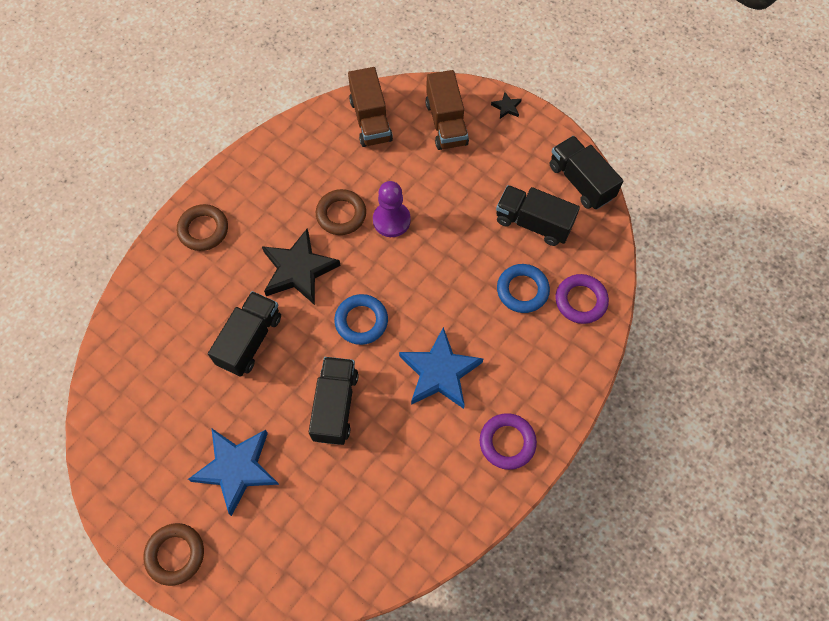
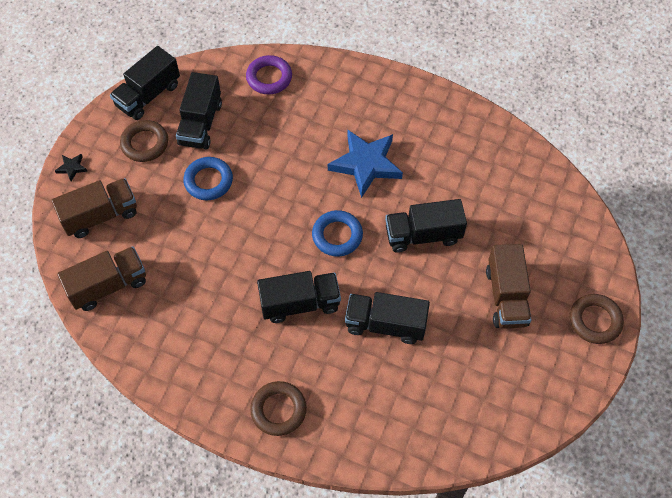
camera: 105 degrees left, 5 degrees down
blue star [188,429,280,516] -> brown truck [486,244,531,329]
black star [262,228,341,305] -> black truck [257,271,341,323]
brown ring [316,189,366,235] -> brown ring moved to [120,120,168,162]
purple pawn [373,181,411,237] -> none
purple ring [480,413,537,470] -> none
blue ring [497,264,550,313] -> blue ring moved to [183,157,233,200]

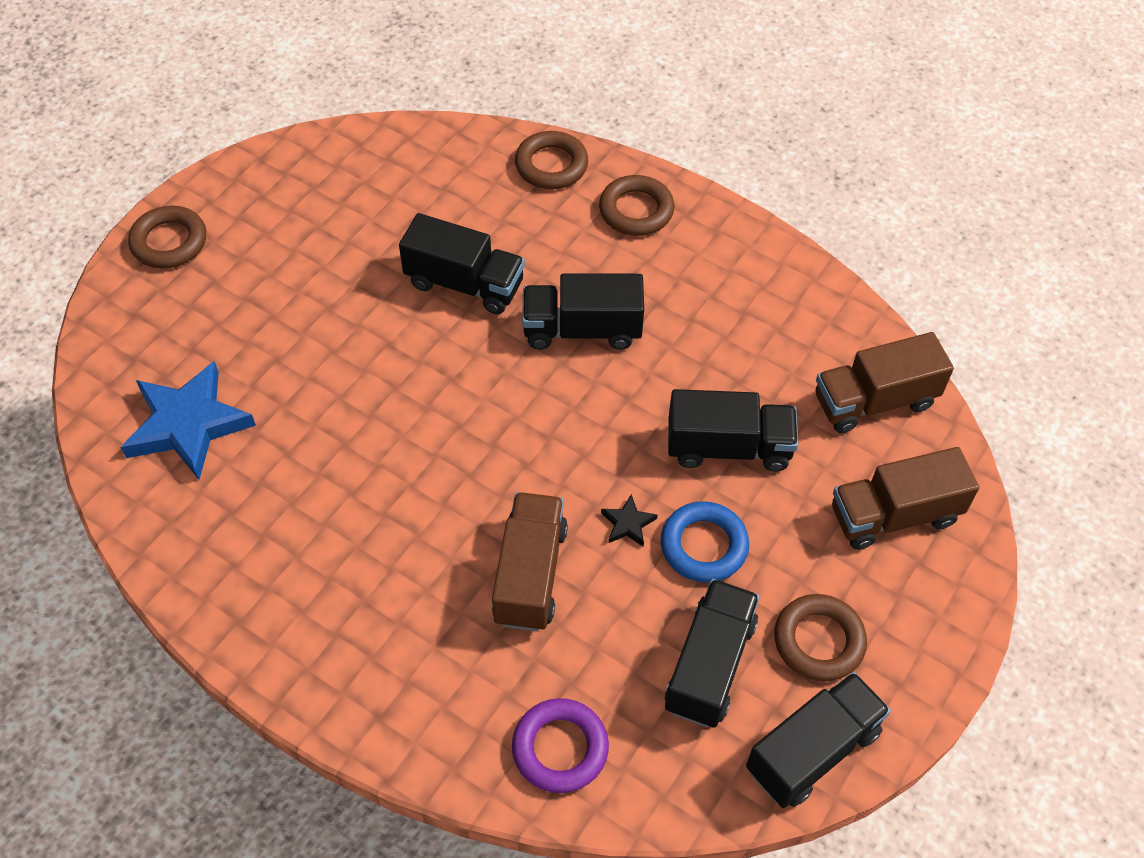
camera: 170 degrees left, 5 degrees down
black star [55,154,88,182] -> black star moved to [601,494,658,547]
blue ring [312,210,363,257] -> none
blue star [328,130,403,198] -> blue star moved to [121,361,256,480]
black truck [385,199,467,253] -> black truck moved to [668,389,798,472]
brown truck [486,244,531,329] -> brown truck moved to [492,492,568,631]
none -> brown ring [515,131,588,189]

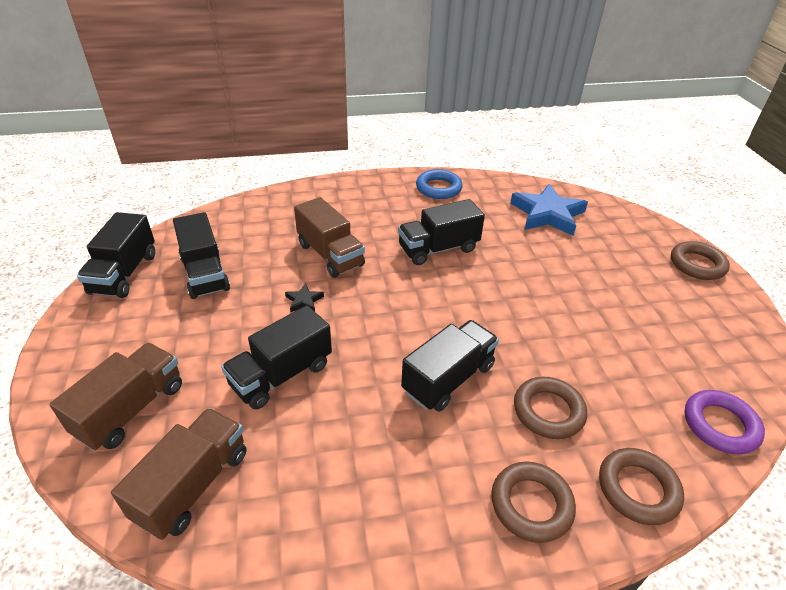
camera: 135 degrees right, 15 degrees down
black truck [399,213,525,314] -> black truck moved to [398,199,485,265]
purple ring [512,698,609,793] -> purple ring moved to [684,390,765,455]
blue ring [661,501,749,583] -> blue ring moved to [416,169,463,199]
brown ring [774,594,867,681] -> brown ring moved to [514,377,587,439]

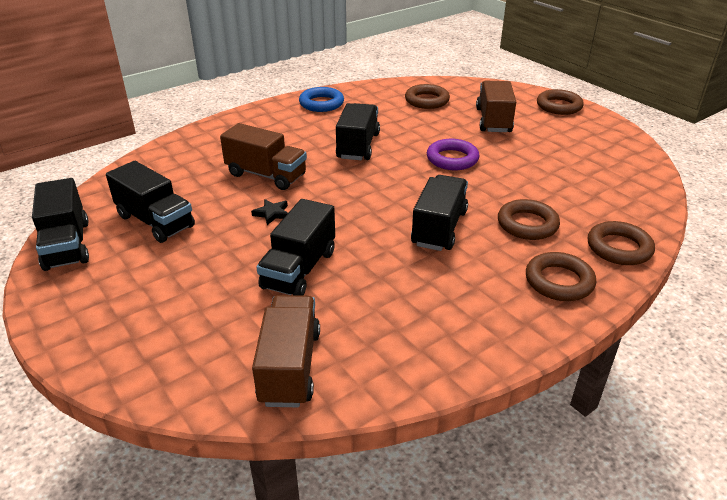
camera: 25 degrees left, 5 degrees down
brown truck [50,343,182,451] -> brown truck moved to [476,81,516,132]
black truck [398,199,485,265] -> black truck turned 150 degrees clockwise [336,103,380,160]
blue star [510,184,588,236] -> brown ring [405,84,450,109]
purple ring [684,390,765,455] -> purple ring moved to [427,139,479,170]

